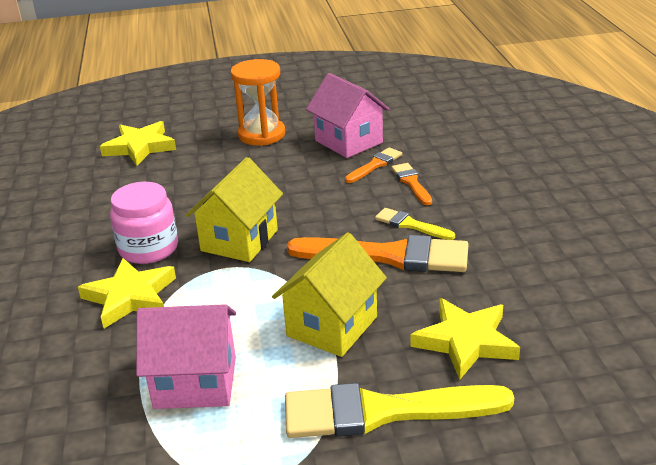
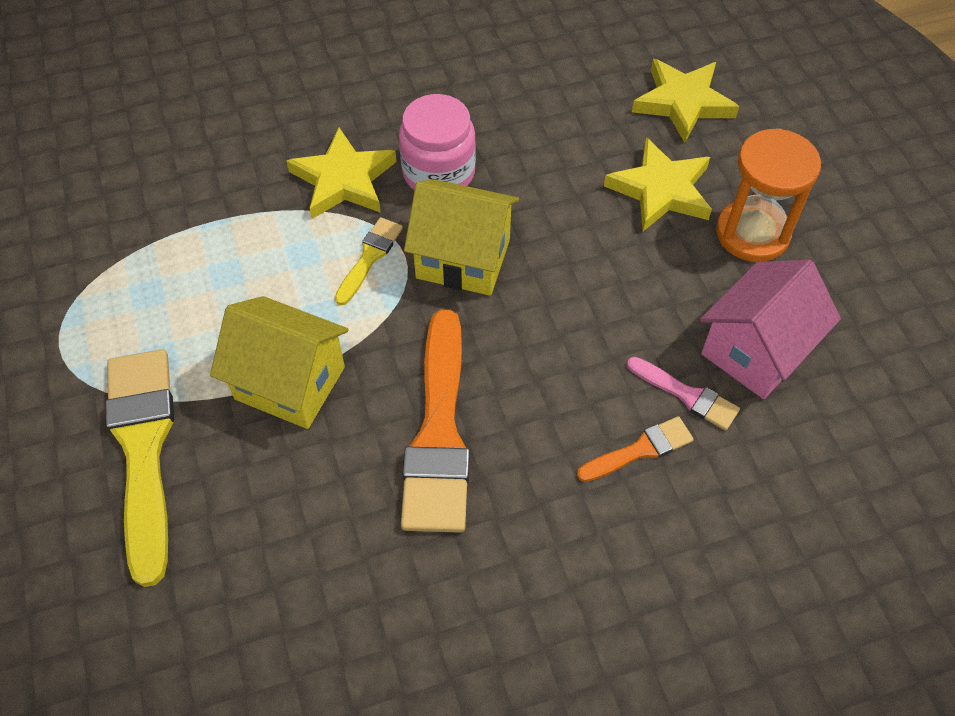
camera: 80 degrees right, 25 degrees up
pink house [136,304,236,409] -> none
orange brush [345,147,402,183] -> pink brush [627,357,740,431]
yellow brush [375,208,455,240] -> yellow brush moved to [335,217,403,305]
yellow star [411,298,520,380] -> yellow star moved to [604,137,712,231]

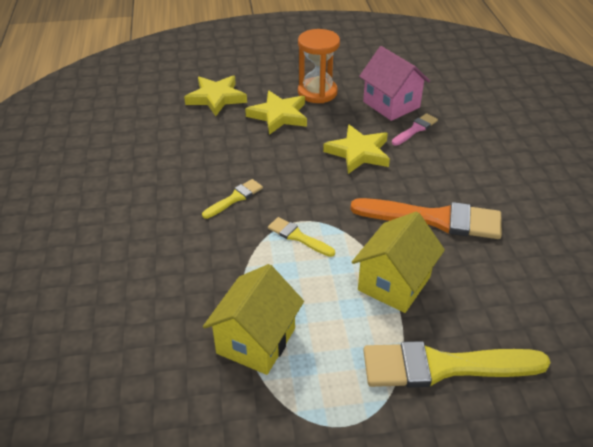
camera: 80 degrees left, 15 degrees down
yellow star [286,127,396,219] -> yellow star moved to [323,124,390,174]
pink jar [399,94,476,190] -> yellow brush [202,179,263,219]
yellow house [404,179,519,296] -> yellow house moved to [203,264,304,375]
orange brush [577,416,694,482] -> none

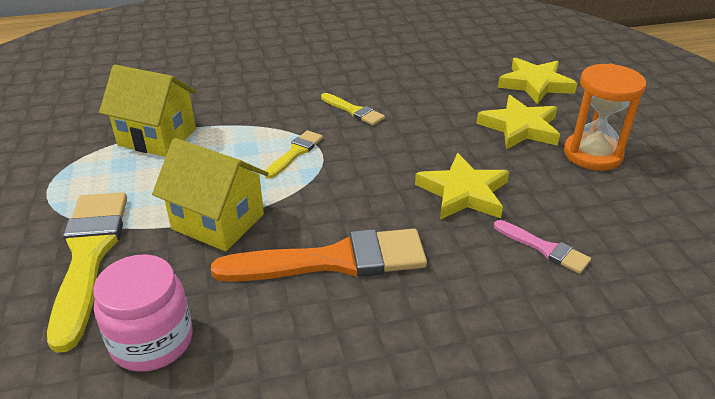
camera: 85 degrees right, 5 degrees down
orange brush [350,198,502,239] -> orange brush turned 105 degrees counterclockwise [211,229,427,282]
pink house [359,46,430,121] -> none
none -> pink jar [93,254,193,372]

